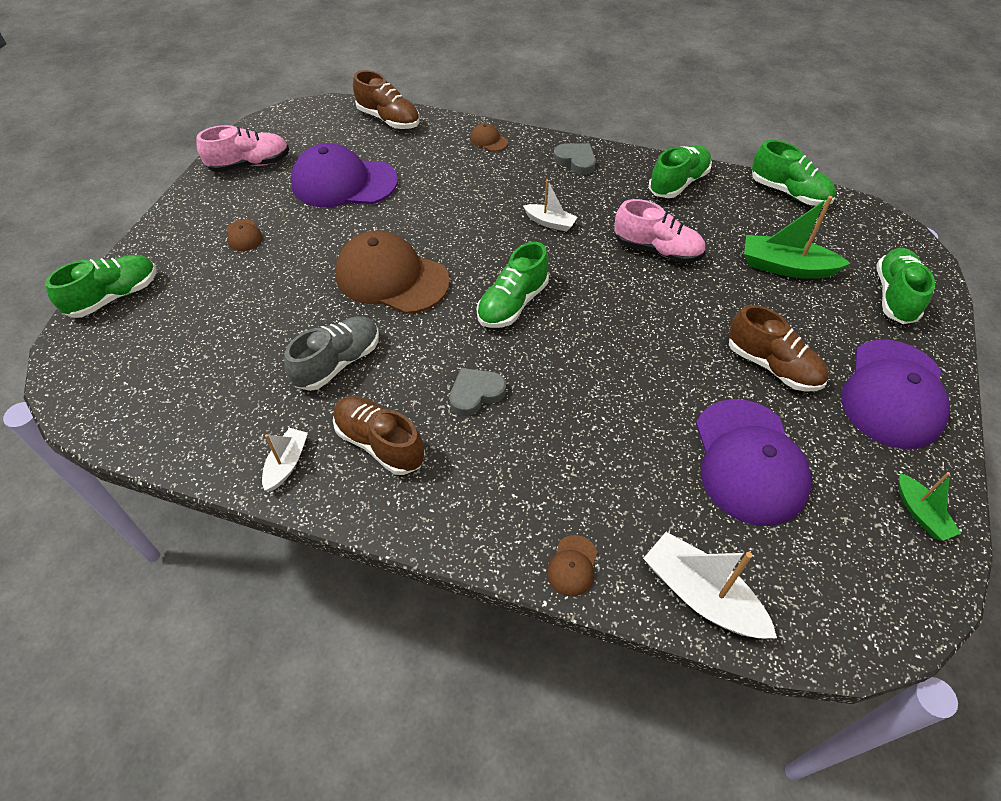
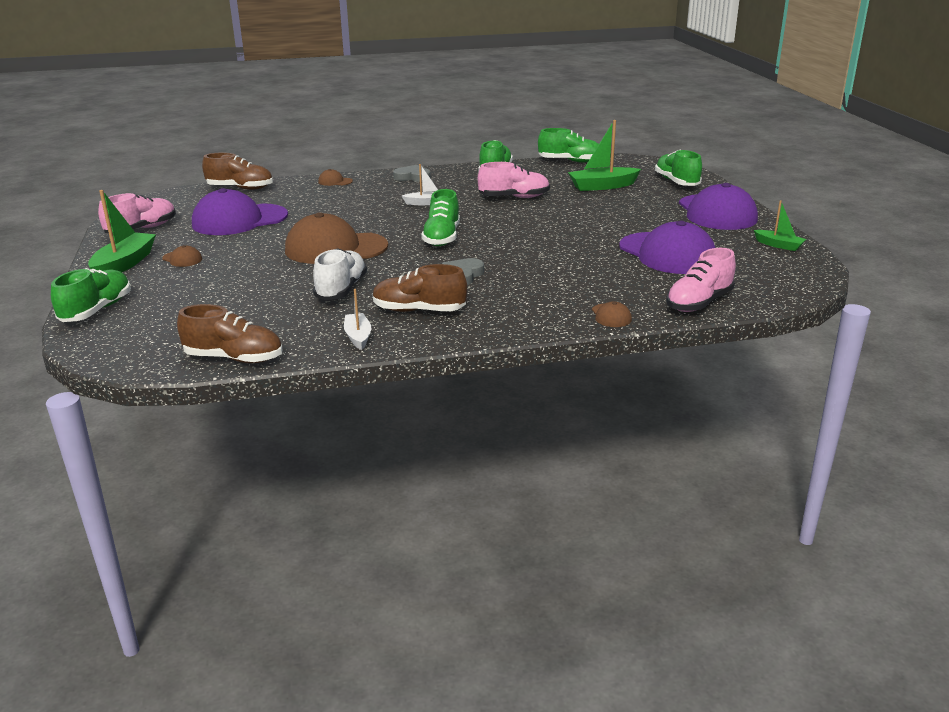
camera: 30 degrees left, 25 degrees down
grey shoe [284,316,379,391] -> white shoe [313,248,367,300]
white boat [643,532,777,639] -> pink shoe [666,248,736,312]
brown shoe [729,305,829,392] -> brown shoe moved to [177,304,282,363]
none -> green boat [88,190,156,272]

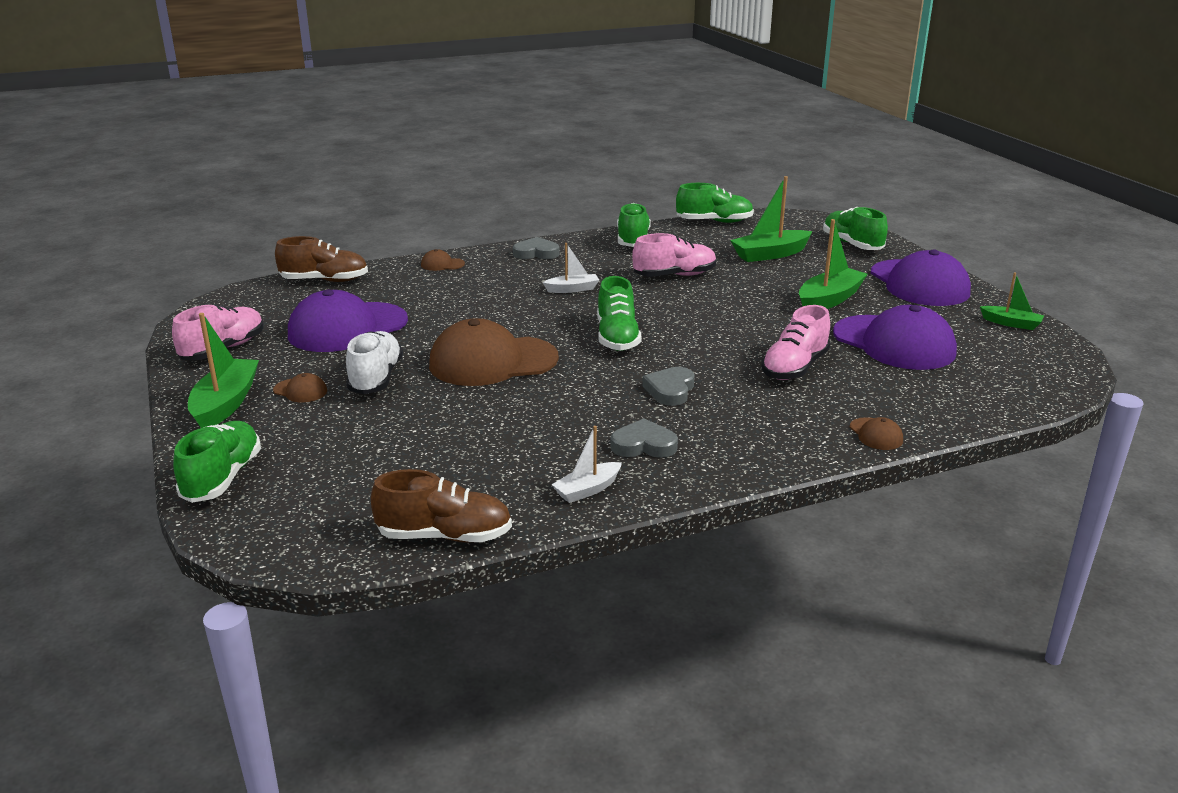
camera: 10 degrees left, 0 degrees up
white shoe [313,248,367,300] -> white shoe moved to [346,331,403,394]
white boat [344,289,371,350] -> white boat turned 105 degrees counterclockwise [552,426,622,503]
brown shoe [373,264,467,312] -> grey heart [610,418,678,458]
pink shoe [666,248,736,312] -> pink shoe moved to [761,305,830,380]
none -> green boat [799,219,868,309]

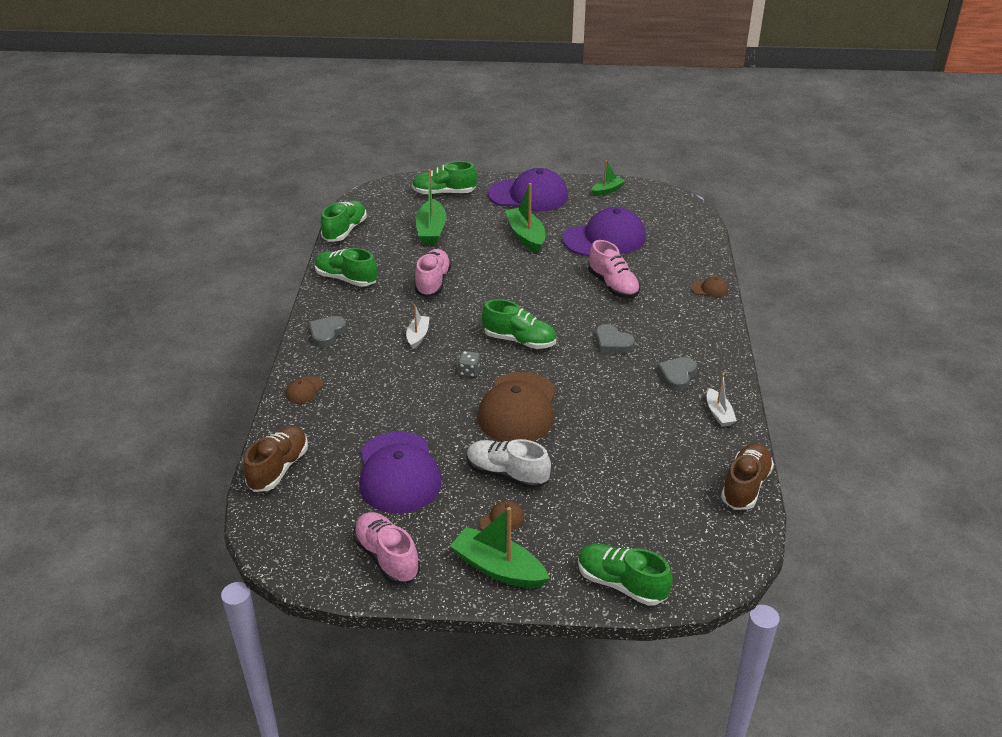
camera: 65 degrees left, 10 degrees up
none -> grey dice [458,351,480,377]

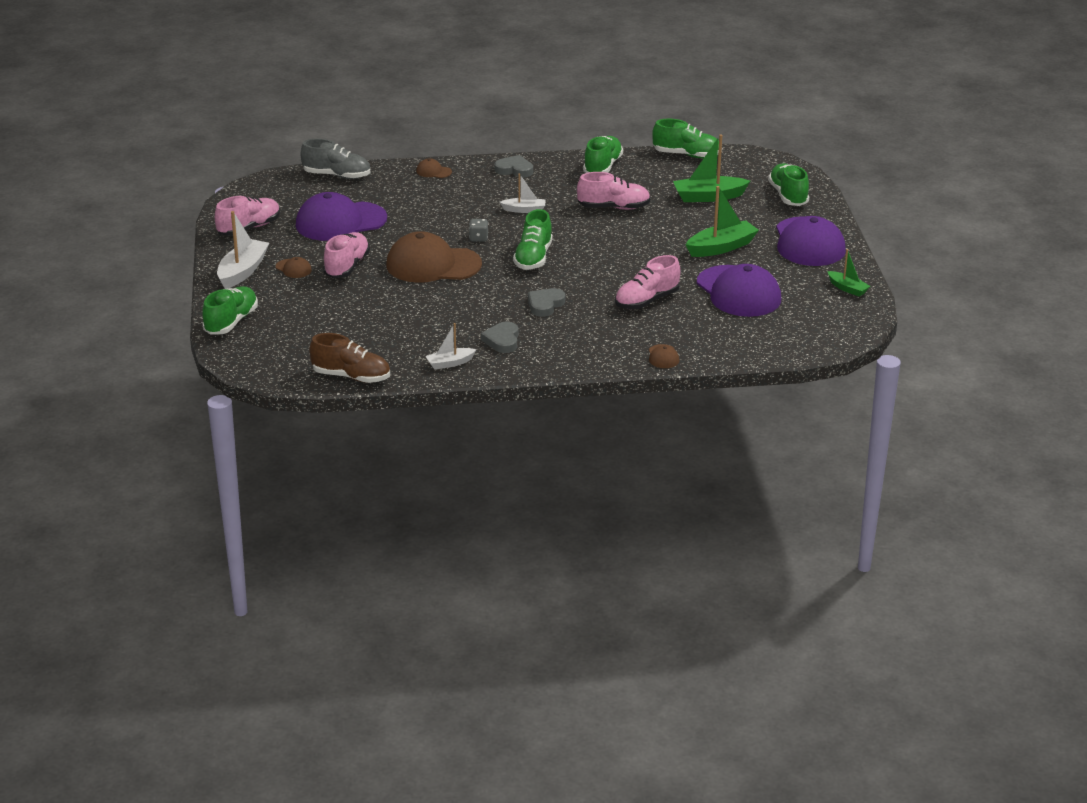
camera: 80 degrees right, 5 degrees down
brown shoe [243,426,308,492] -> grey shoe [300,138,370,179]
green boat [450,507,550,588] -> white boat [217,211,269,289]
white shoe [467,439,551,489] -> pink shoe [323,232,370,278]
grey heart [657,357,697,391] -> grey heart turned 105 degrees counterclockwise [481,322,518,353]

